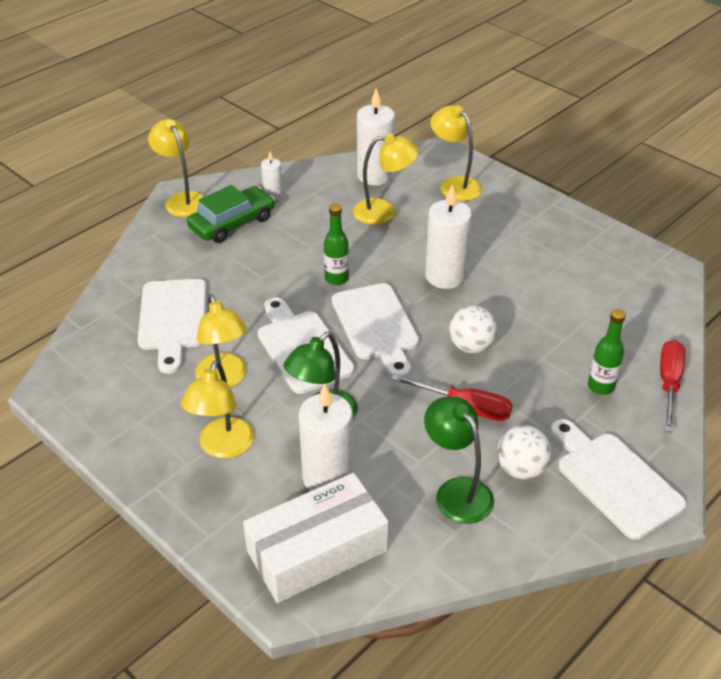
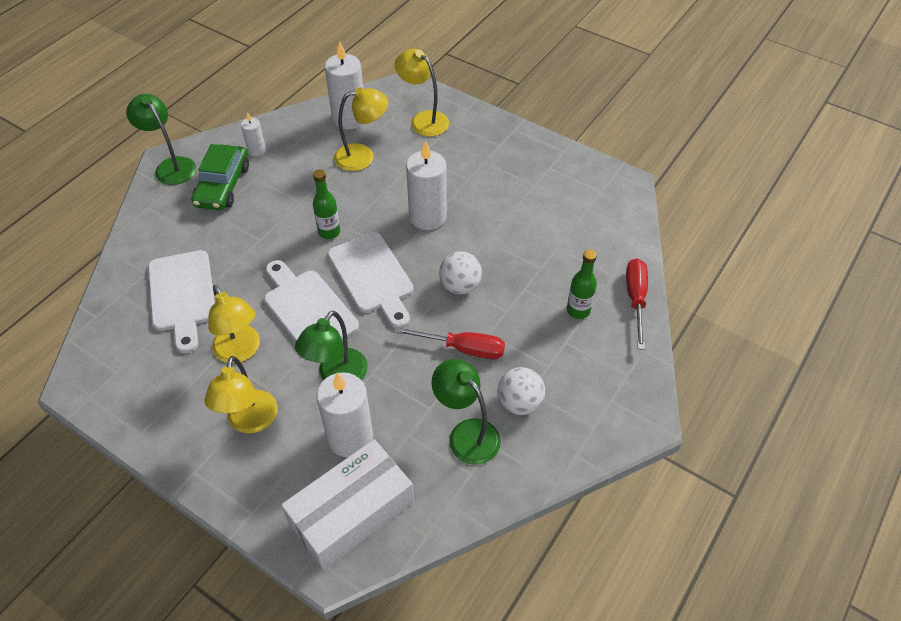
camera: 10 degrees left, 10 degrees up
yellow lamp [148,119,205,217] -> green lamp [126,94,196,185]
green car [187,185,275,243] -> green car turned 150 degrees clockwise [191,144,249,210]
white cutting board [551,419,687,540] -> none

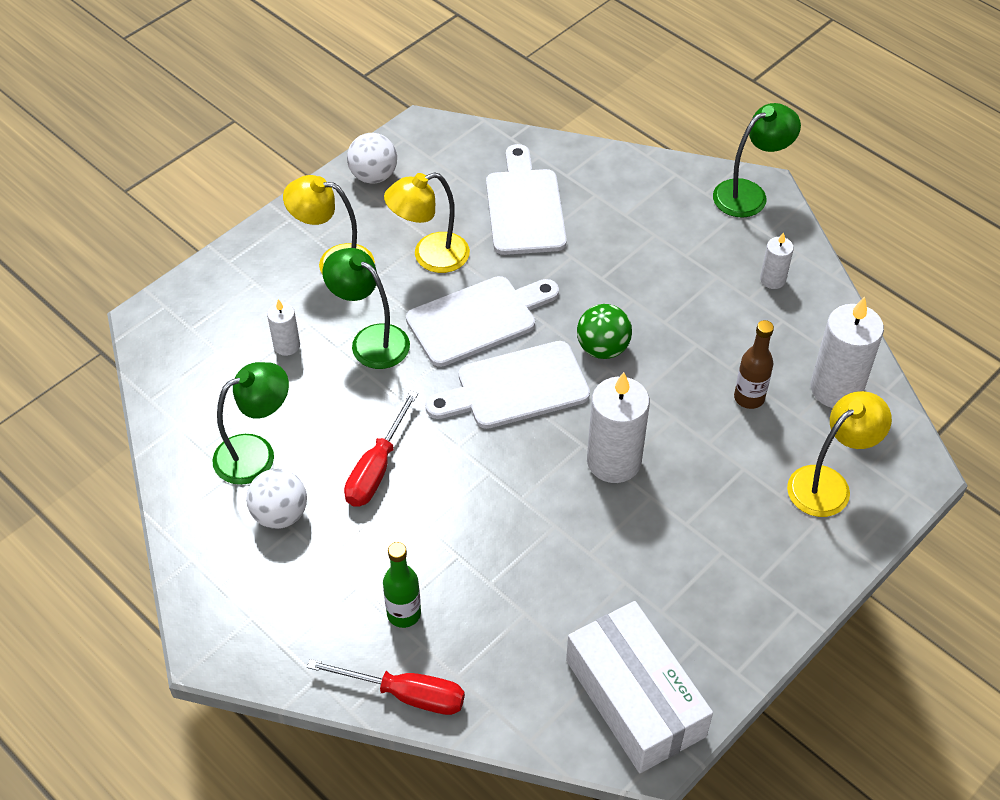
camera: 100 degrees right, 0 degrees up
white cutting board [148,250,215,353] -> white cutting board turned 90 degrees clockwise [486,144,567,255]
green car [191,144,249,210] -> none
white box [281,439,414,570] -> white box moved to [566,601,713,773]
green bottle [313,169,340,239] -> green ball [577,304,632,359]
white candle [317,372,373,458] -> white candle [267,299,300,356], size x0.52
yellow lamp [334,87,388,171] -> brown bottle [734,320,774,409]
white ball [439,251,482,294] -> white ball moved to [347,133,397,184]

